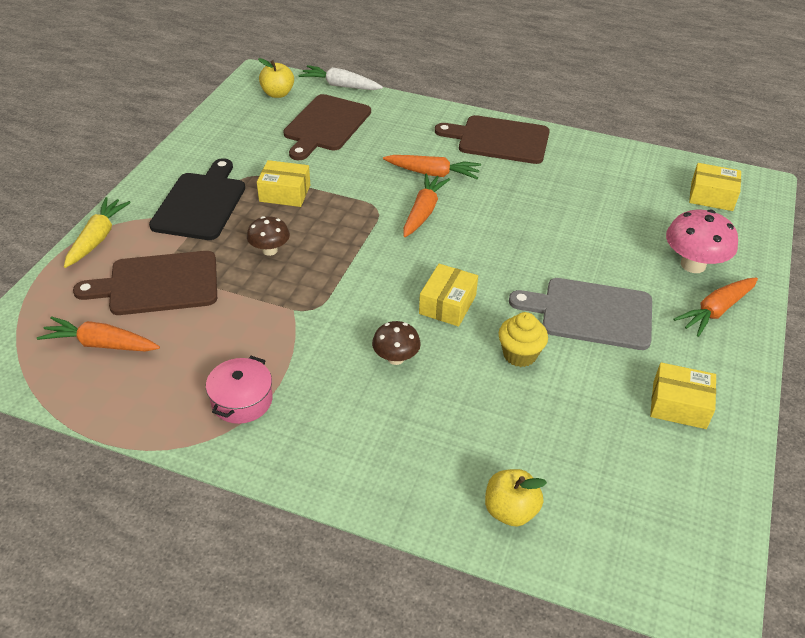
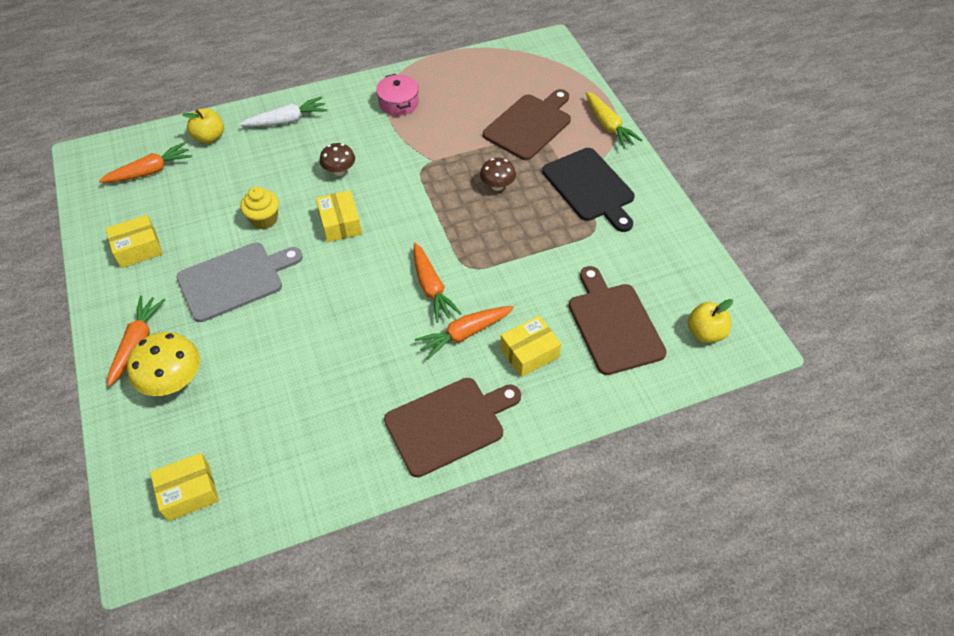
camera: 140 degrees right, 10 degrees up
orange carrot [37,316,160,352] -> orange carrot moved to [99,142,192,183]
yellow box [257,160,310,207] -> yellow box moved to [500,316,561,377]
white carrot [299,65,383,90] -> white carrot moved to [240,96,328,127]
pink mushroom [666,210,738,273] -> yellow mushroom [127,332,200,396]

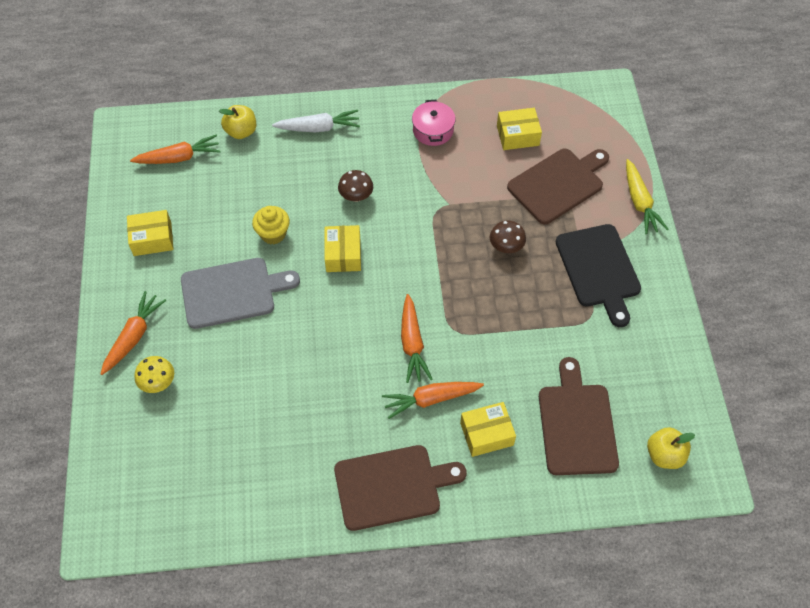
camera: 15 degrees right, 5 degrees up
yellow mushroom [127,332,200,396] -> yellow mushroom [134,356,174,393], size x0.62
yellow box [150,453,219,521] -> yellow box moved to [497,108,542,150]

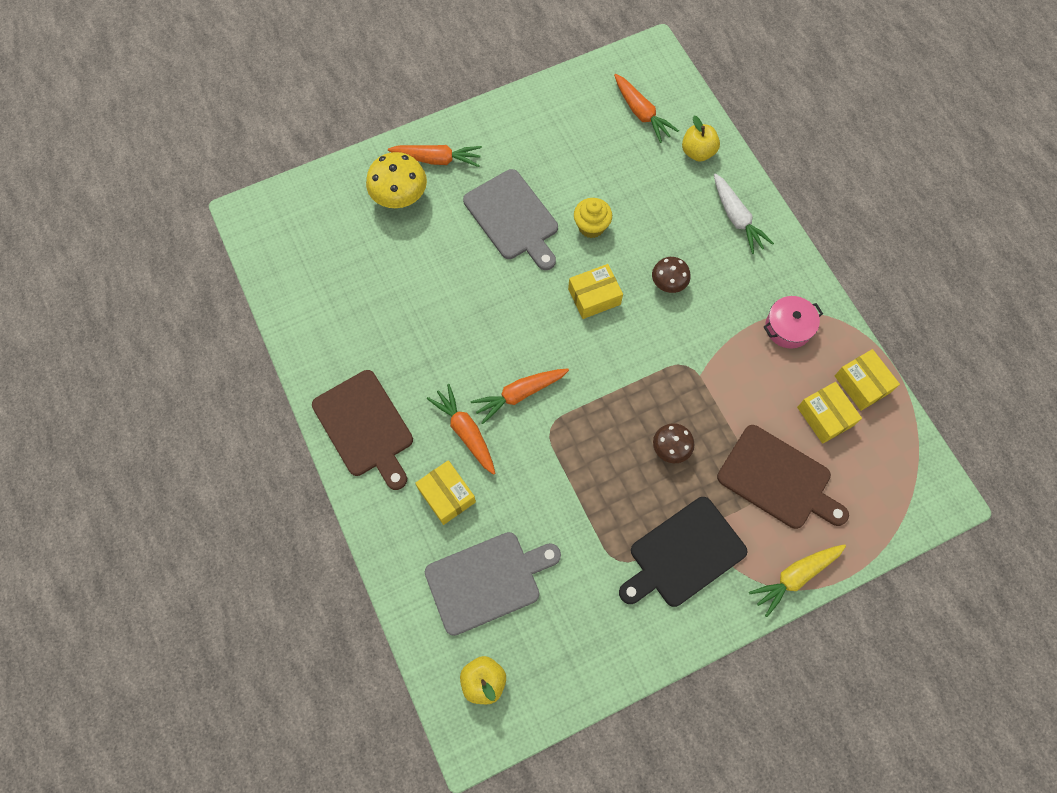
camera: 70 degrees right, 10 degrees up
yellow box [127,210,174,256] -> yellow box moved to [835,349,900,411]
yellow mushroom [134,356,174,393] -> yellow mushroom [366,152,427,208], size x1.61
brown cutting board [539,357,619,475] -> grey cutting board [425,532,561,636]

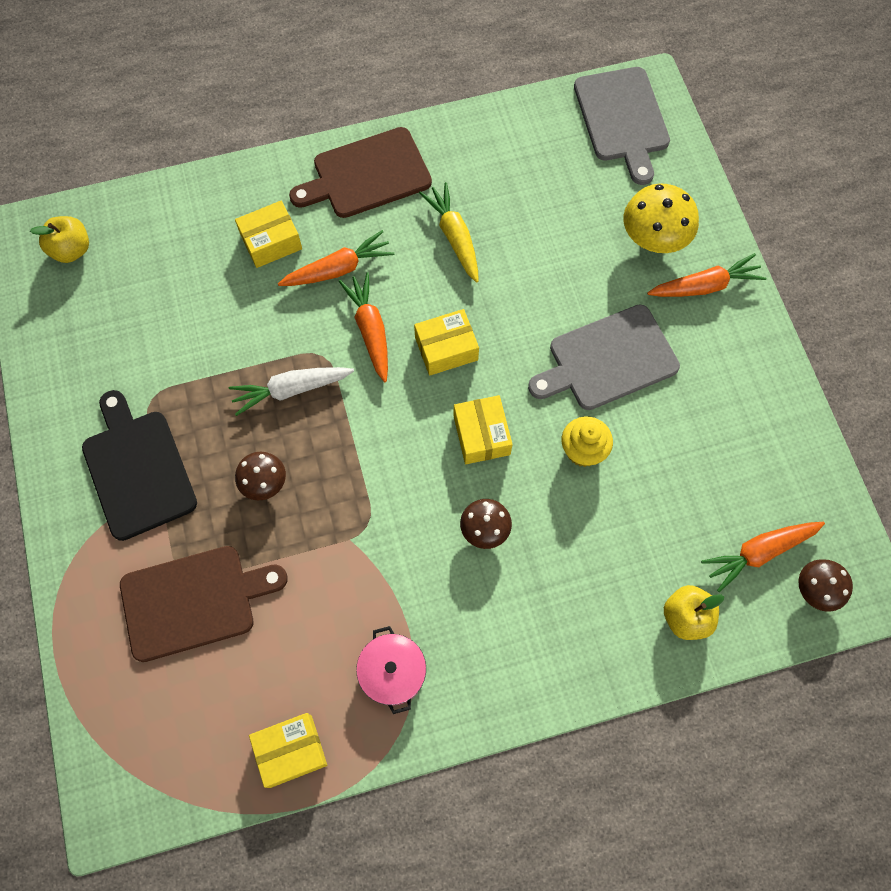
camera: 100 degrees right, 0 degrees up
orange carrot [388,145,482,167] -> orange carrot turned 120 degrees counterclockwise [647,253,766,297]
grey cutting board [425,532,561,636] -> grey cutting board moved to [574,67,670,185]
white carrot [714,173,774,254] -> white carrot moved to [229,367,354,416]
brown cutting board [717,425,849,529] -> brown cutting board turned 150 degrees counterclockwise [120,546,288,662]
yellow carrot [749,544,846,617] -> yellow carrot moved to [419,182,479,283]
yellow box [797,382,862,444] -> yellow box moved to [414,309,479,376]
none -> brown mushroom [798,559,853,612]

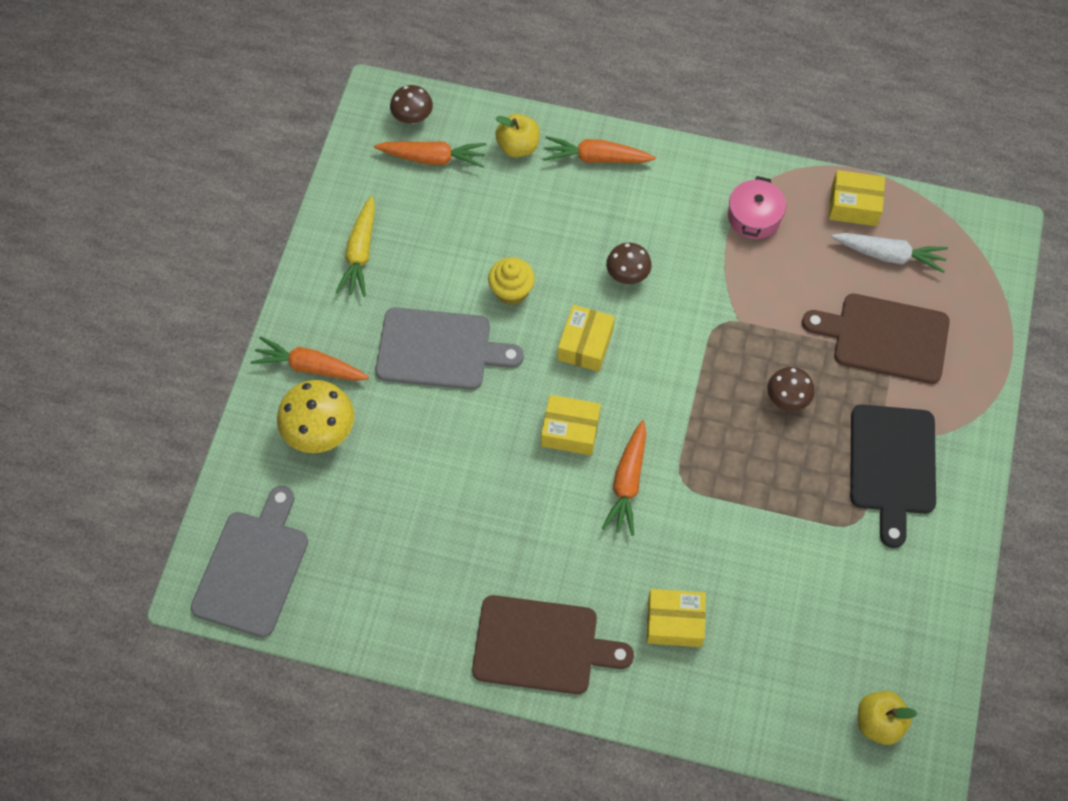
camera: 150 degrees left, 5 degrees down
white carrot [229,367,354,416] -> white carrot moved to [831,233,948,273]
orange carrot [278,230,394,286] -> orange carrot moved to [543,136,656,163]
yellow carrot [419,182,479,283] -> yellow carrot moved to [335,196,375,297]

